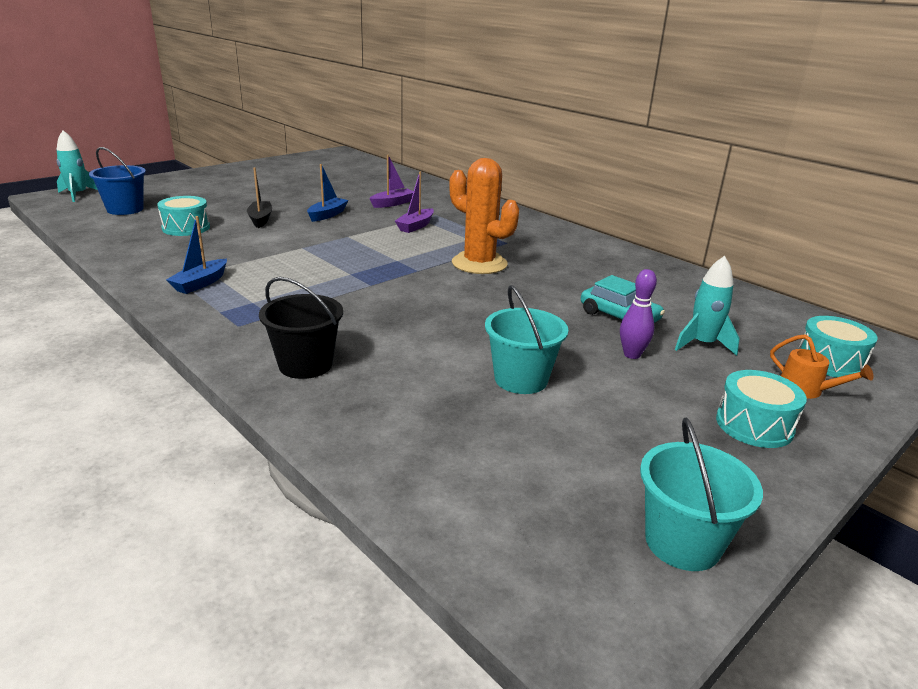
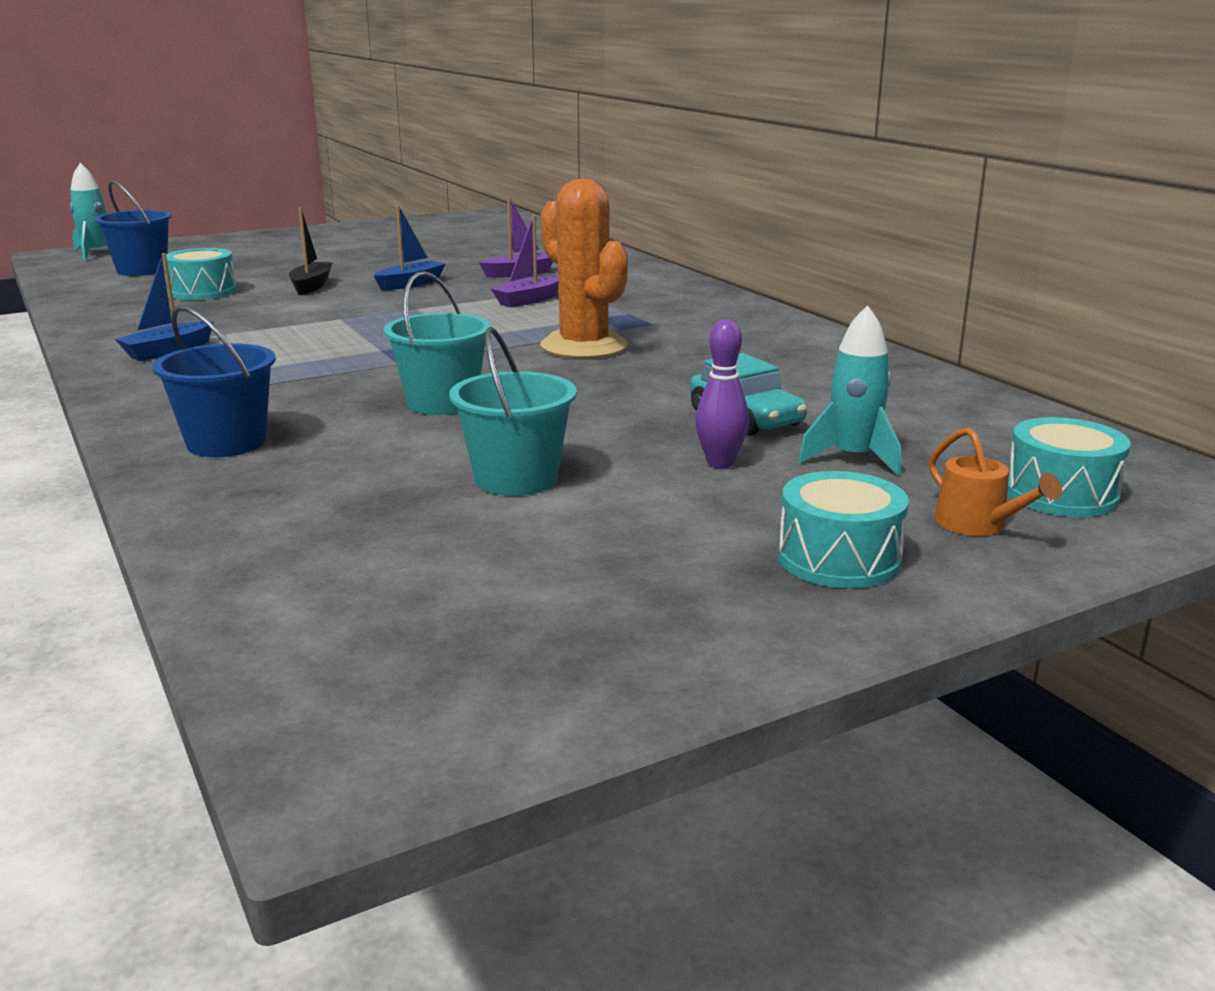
camera: 15 degrees right, 5 degrees down
black bucket [259,277,343,379] -> blue bucket [152,306,276,457]
turquoise bucket [640,417,763,571] -> turquoise bucket moved to [384,271,491,415]

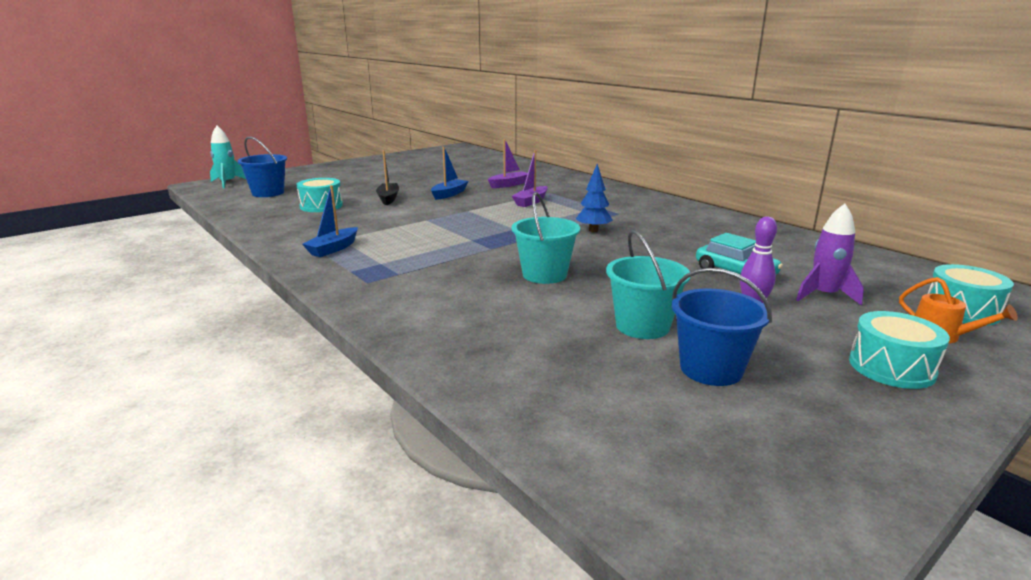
camera: 10 degrees left, 0 degrees up
blue bucket [152,306,276,457] -> blue bucket moved to [672,268,772,386]
orange cactus [540,178,628,359] -> blue tree [576,164,613,232]
turquoise rocket [798,305,901,476] -> purple rocket [796,204,864,306]

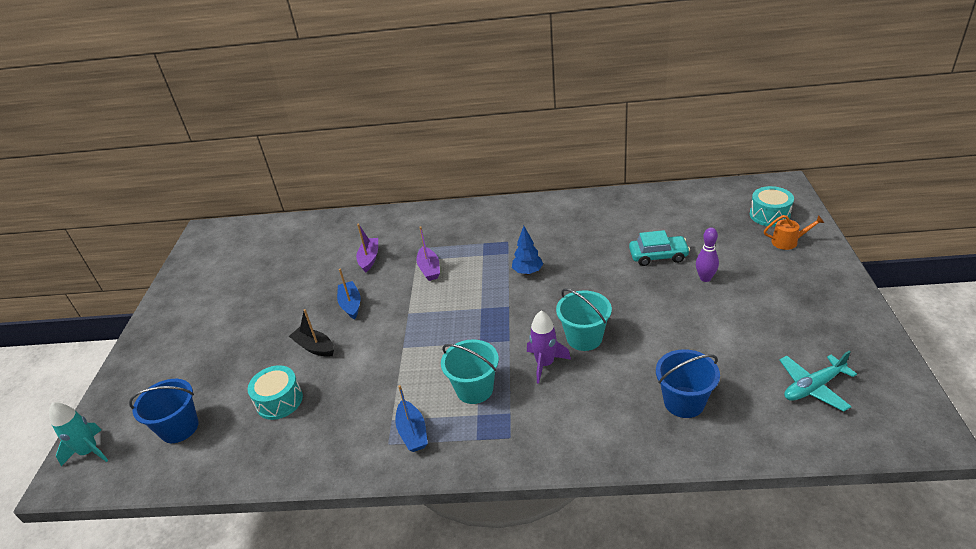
camera: 45 degrees left, 15 degrees up
turquoise bucket [606,230,690,339] -> turquoise bucket moved to [441,339,499,404]
blue bucket [672,268,772,386] -> blue bucket moved to [656,349,720,418]
purple rocket [796,204,864,306] -> purple rocket moved to [527,311,571,384]
turquoise drum [849,311,950,389] -> none
none -> turquoise plane [779,351,857,412]

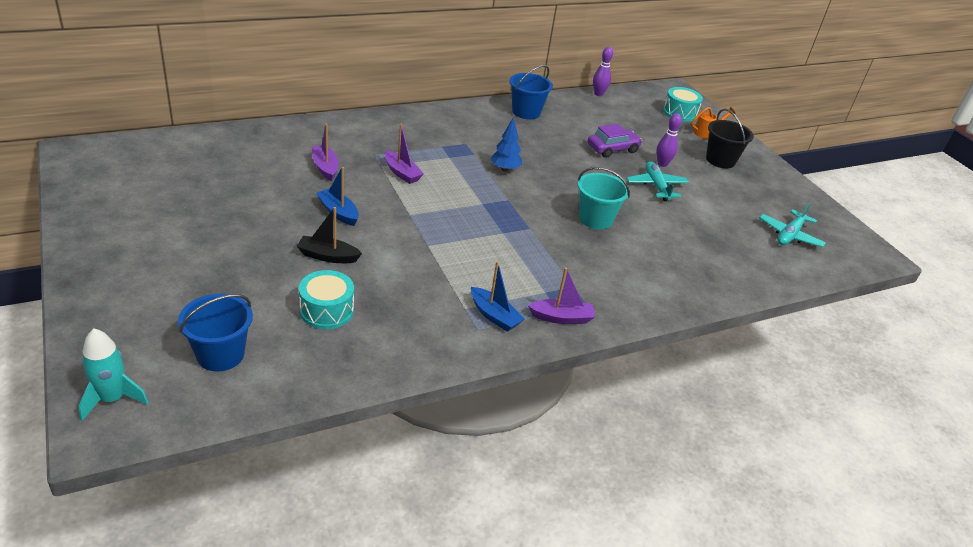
camera: 35 degrees left, 0 degrees up
turquoise bucket [441,339,499,404] -> none
purple rocket [527,311,571,384] -> none
turquoise car [629,230,690,266] -> purple car [588,124,642,158]
blue bucket [656,349,720,418] -> blue bucket moved to [509,65,553,119]
none -> purple boat [528,268,595,324]
none -> purple bowling pin [593,47,613,96]
none -> turquoise plane [627,161,689,201]
none -> black bucket [706,109,754,169]

